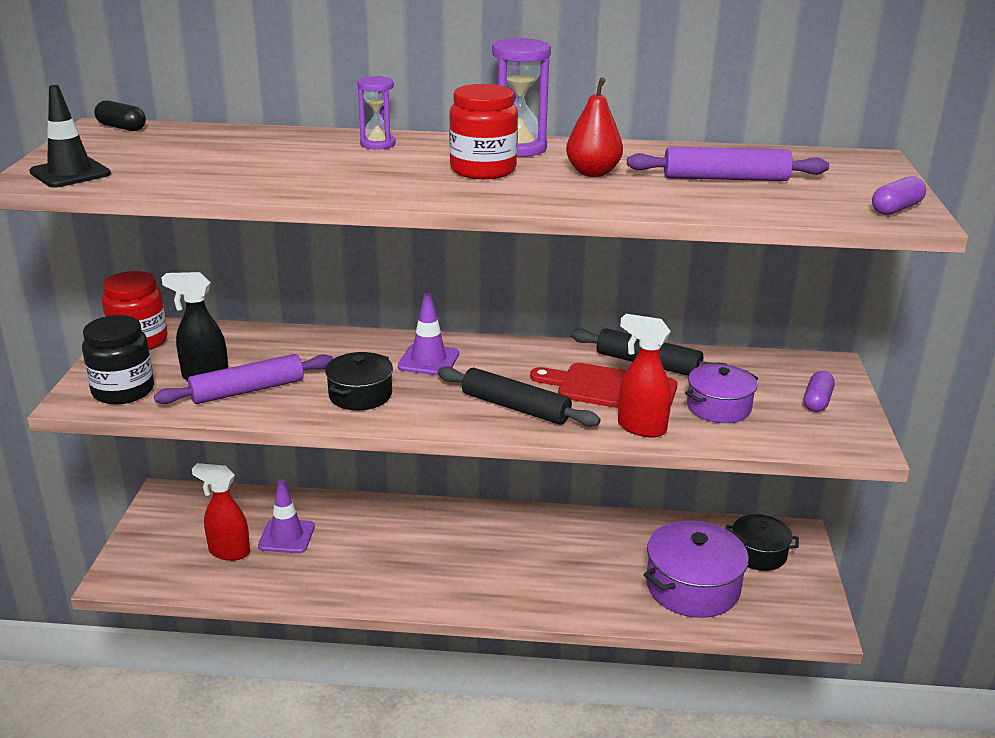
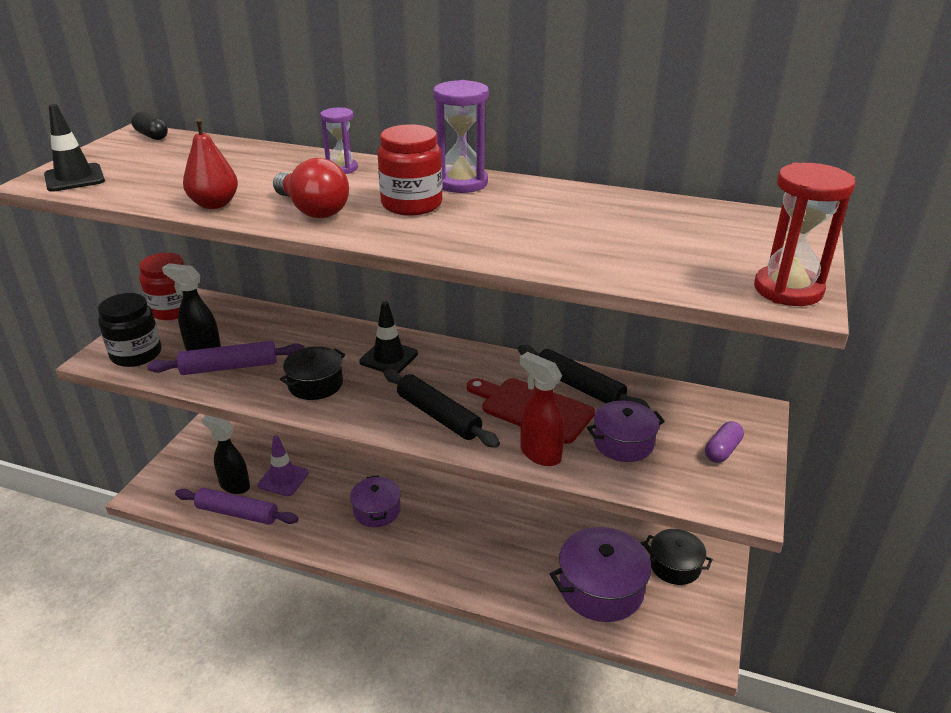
camera: 15 degrees right, 5 degrees up
red spray bottle [192,463,250,561] -> black spray bottle [201,415,250,494]
purple traffic cone [398,293,459,376] -> black traffic cone [359,301,418,373]
red pear [566,77,623,177] -> red pear moved to [183,118,238,209]
purple rolling pin [627,147,829,181] -> purple rolling pin moved to [175,488,299,525]
purple capsule [872,176,926,215] -> red hourglass [754,163,856,306]
none -> red light bulb [273,158,349,218]
none -> purple pot [350,475,401,527]

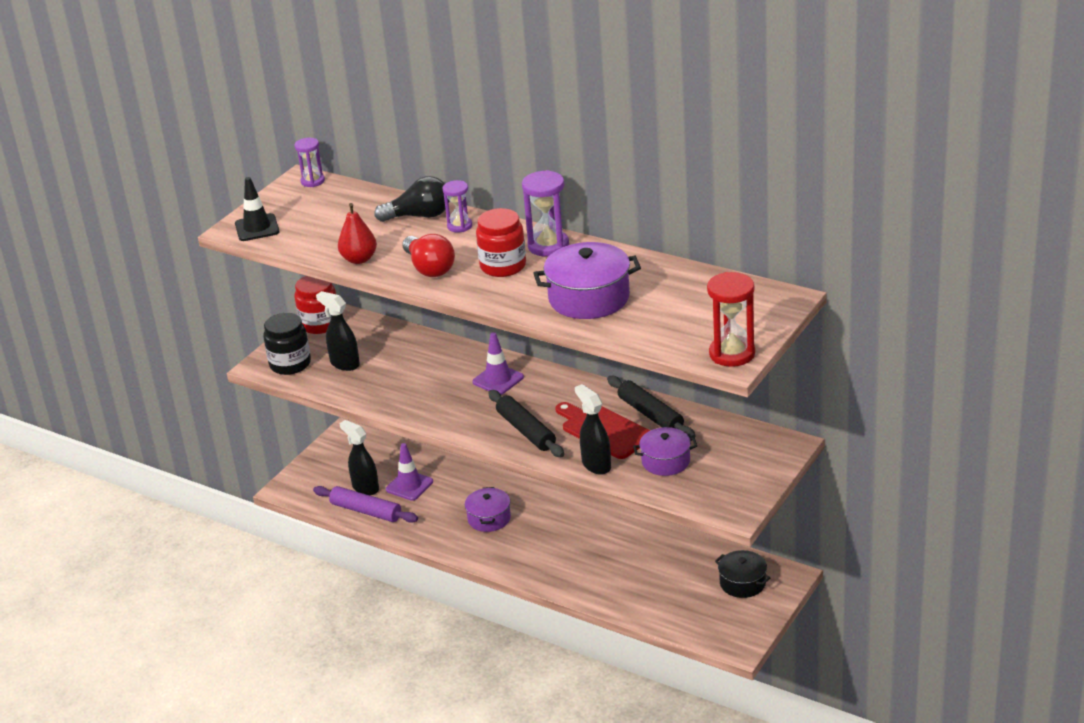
camera: 15 degrees right, 0 degrees up
black capsule [131,112,168,140] -> purple hourglass [294,138,325,187]
purple rolling pin [147,341,305,375] -> none
black pot [280,346,345,400] -> none
black traffic cone [359,301,418,373] -> purple traffic cone [472,332,524,395]
red spray bottle [520,352,565,466] -> black spray bottle [575,384,611,475]
purple pot [550,527,658,622] -> purple pot moved to [533,242,641,319]
purple capsule [705,421,744,463] -> none
none -> black light bulb [374,176,449,222]

